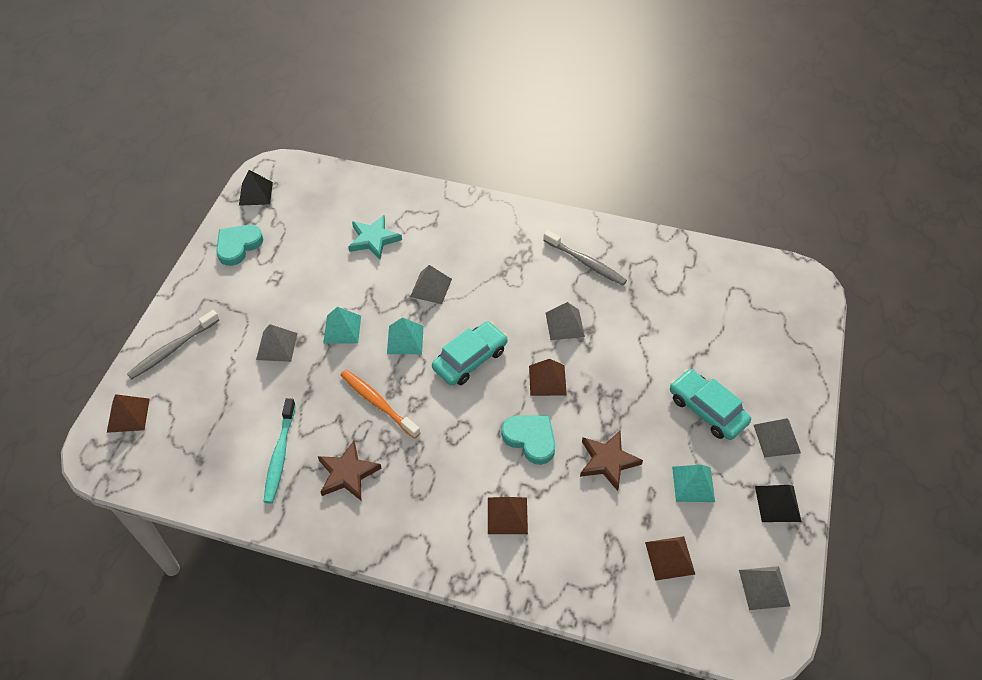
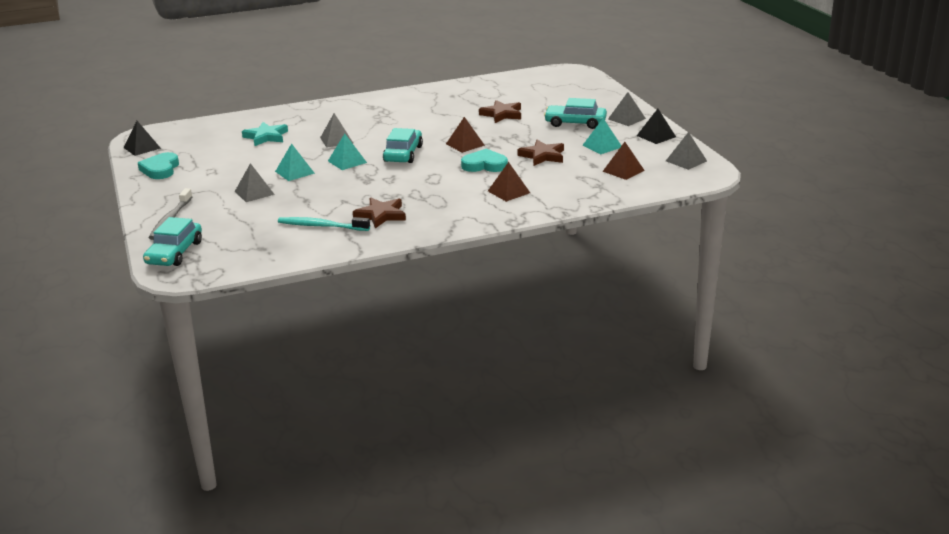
camera: 35 degrees left, 25 degrees down
brown pyramid [107,394,150,433] -> turquoise car [143,217,202,266]
turquoise toothbrush [264,398,296,504] -> turquoise toothbrush turned 135 degrees clockwise [278,217,370,231]
orange toothbrush [341,370,420,439] -> none
grey toothbrush [543,230,627,286] -> none
grey pyramid [546,302,585,340] -> none
none -> brown star [479,100,521,123]

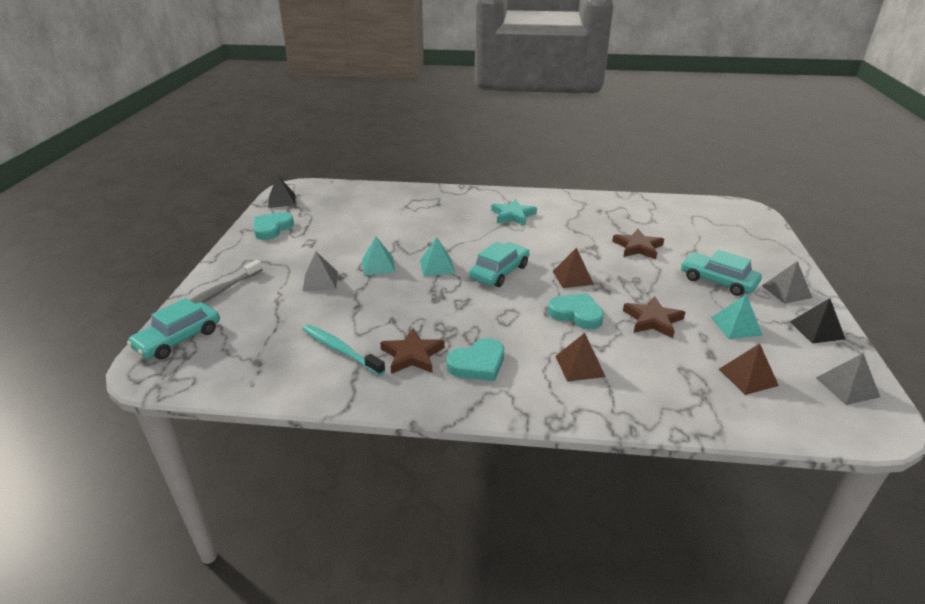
camera: 25 degrees right, 5 degrees up
turquoise star [242,122,288,146] -> turquoise star moved to [491,199,537,225]
grey pyramid [320,113,353,148] -> none
none -> turquoise heart [447,338,504,381]

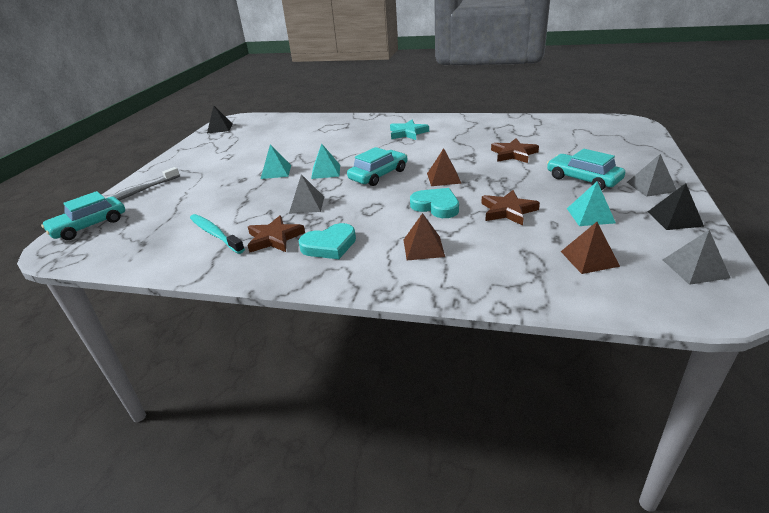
camera: 10 degrees right, 0 degrees up
turquoise heart [254,212,294,240] -> none
grey pyramid [303,251,338,291] -> grey pyramid moved to [289,174,324,214]

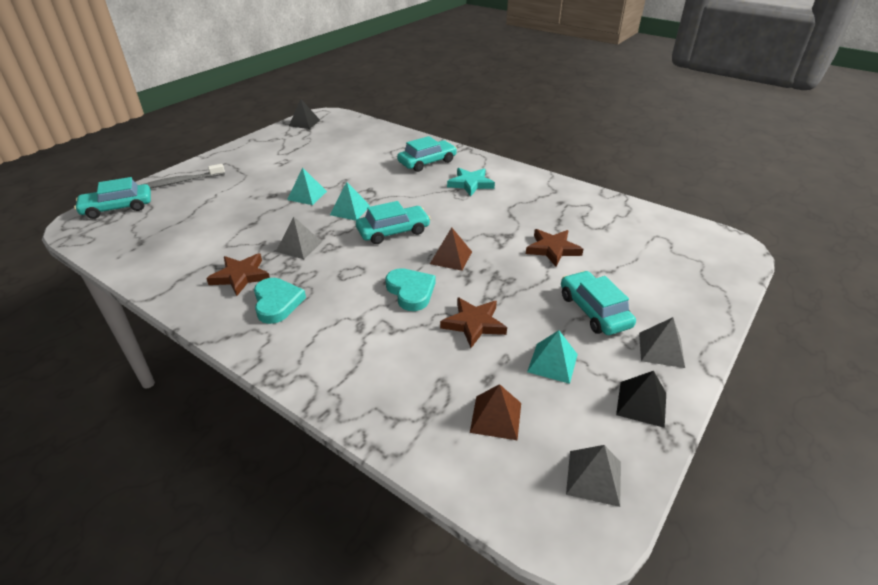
camera: 20 degrees right, 5 degrees up
turquoise toothbrush [190,214,245,254] -> none
turquoise heart [298,223,356,259] -> turquoise heart turned 105 degrees counterclockwise [254,278,306,324]
brown pyramid [404,213,445,260] -> none
none -> turquoise car [397,136,457,172]

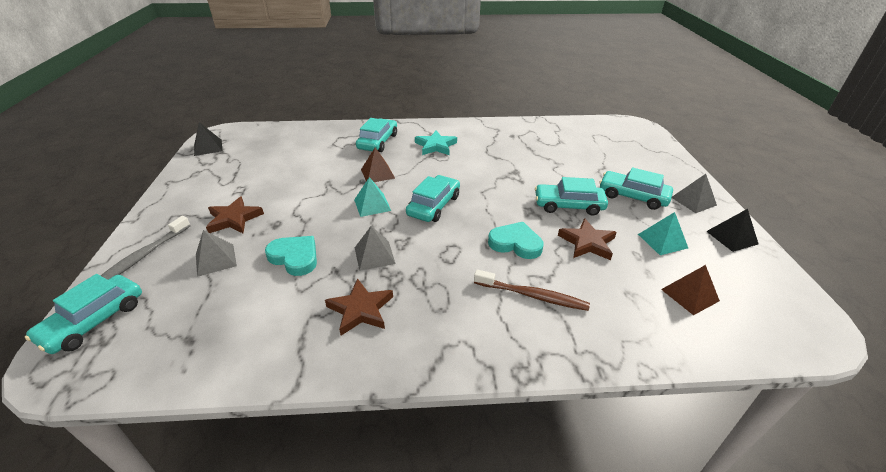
camera: 40 degrees left, 0 degrees up
turquoise heart [254,278,306,324] -> turquoise heart moved to [265,236,317,276]
turquoise pyramid [287,167,327,205] -> none
brown pyramid [430,227,472,271] -> brown pyramid moved to [361,147,395,182]
brown star [526,229,583,267] -> brown star moved to [206,197,264,233]
grey pyramid [566,445,621,507] -> grey pyramid moved to [196,230,237,277]
none -> brown toothbrush [474,269,590,311]
none -> turquoise car [535,177,608,216]

